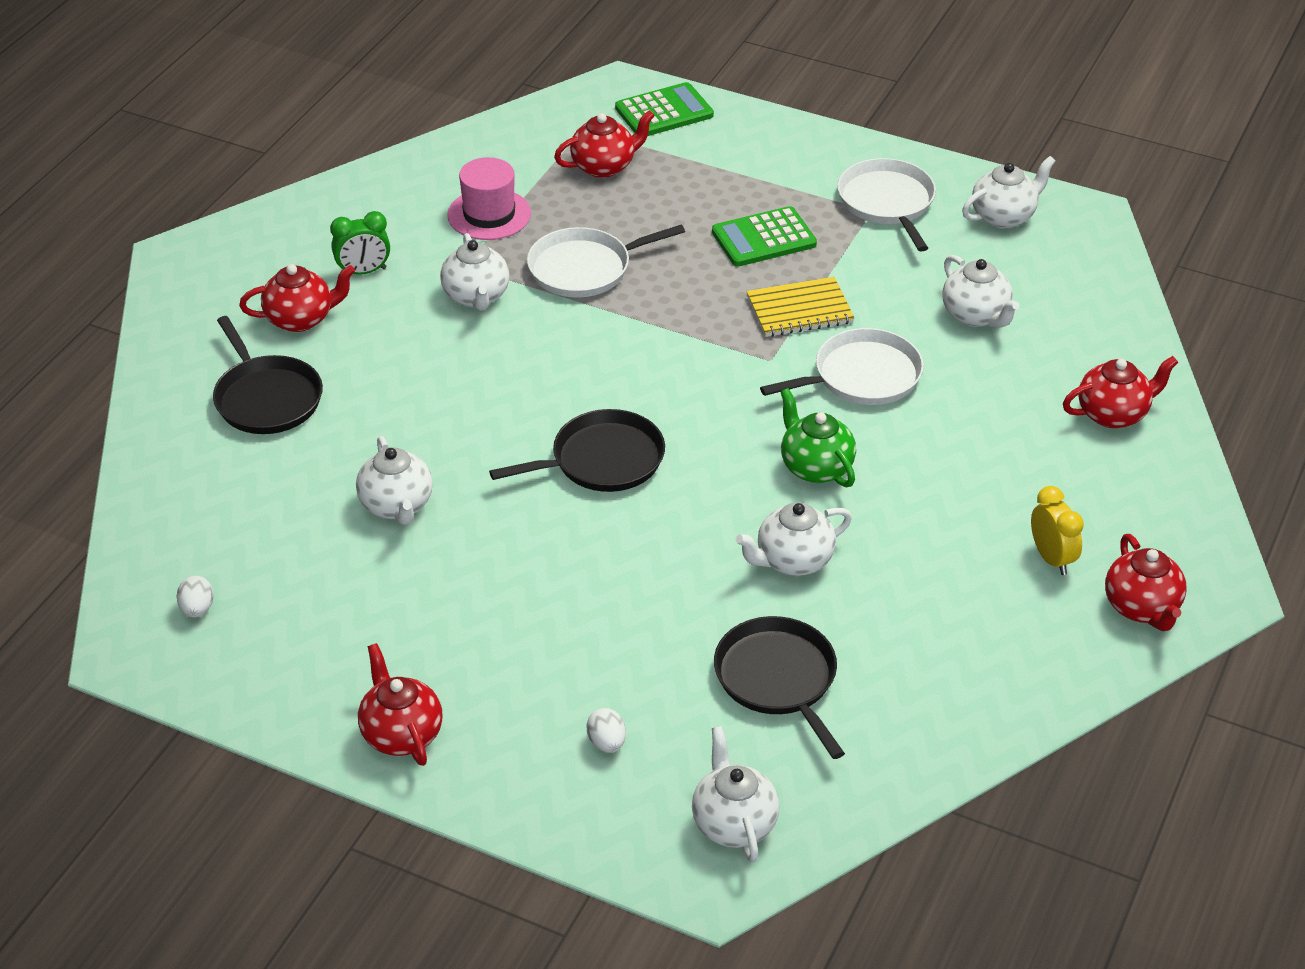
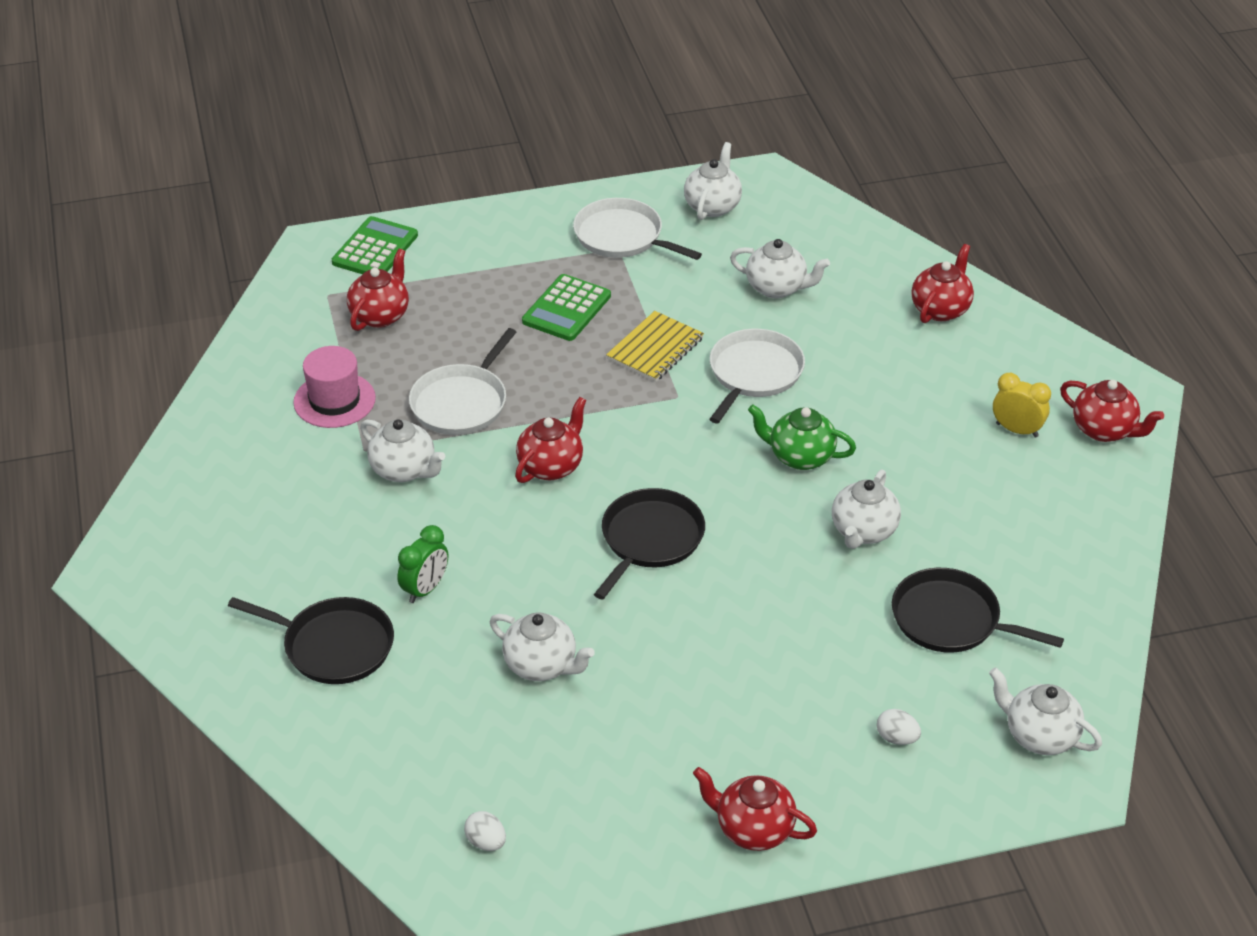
camera: 40 degrees left, 0 degrees up
red teapot [239,264,355,332] -> red teapot moved to [515,397,586,483]
green clock [330,211,390,275] -> green clock moved to [397,525,448,603]

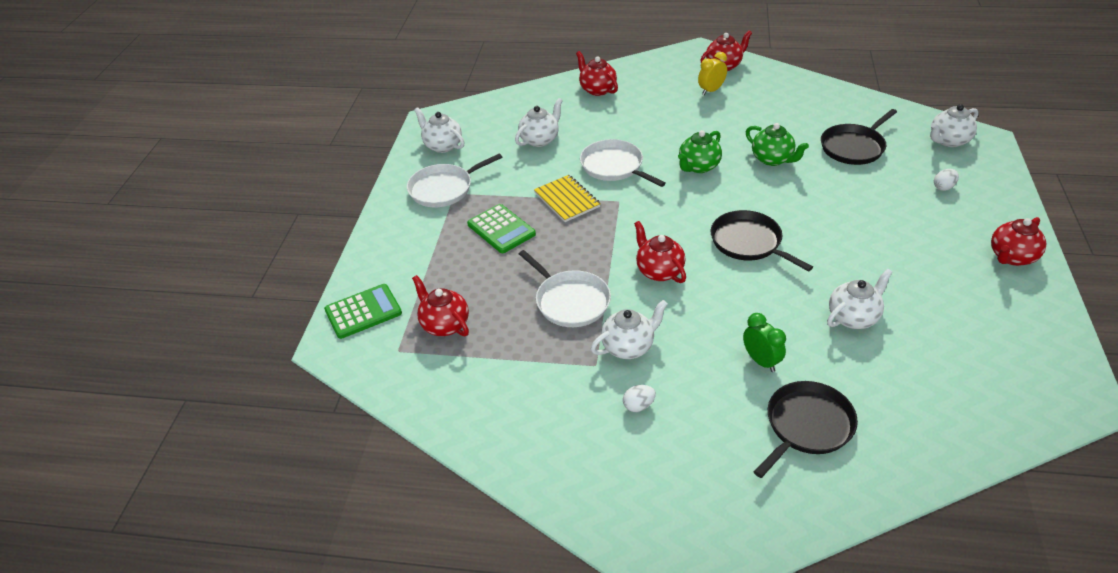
camera: 65 degrees left, 0 degrees up
pink hat [293,346,376,428] -> none
green calculator [332,216,418,274] -> green calculator turned 105 degrees clockwise [324,284,402,339]
white egg [464,811,506,851] -> white egg moved to [623,385,656,412]
white teapot [832,469,901,549] -> green teapot [746,123,809,166]

